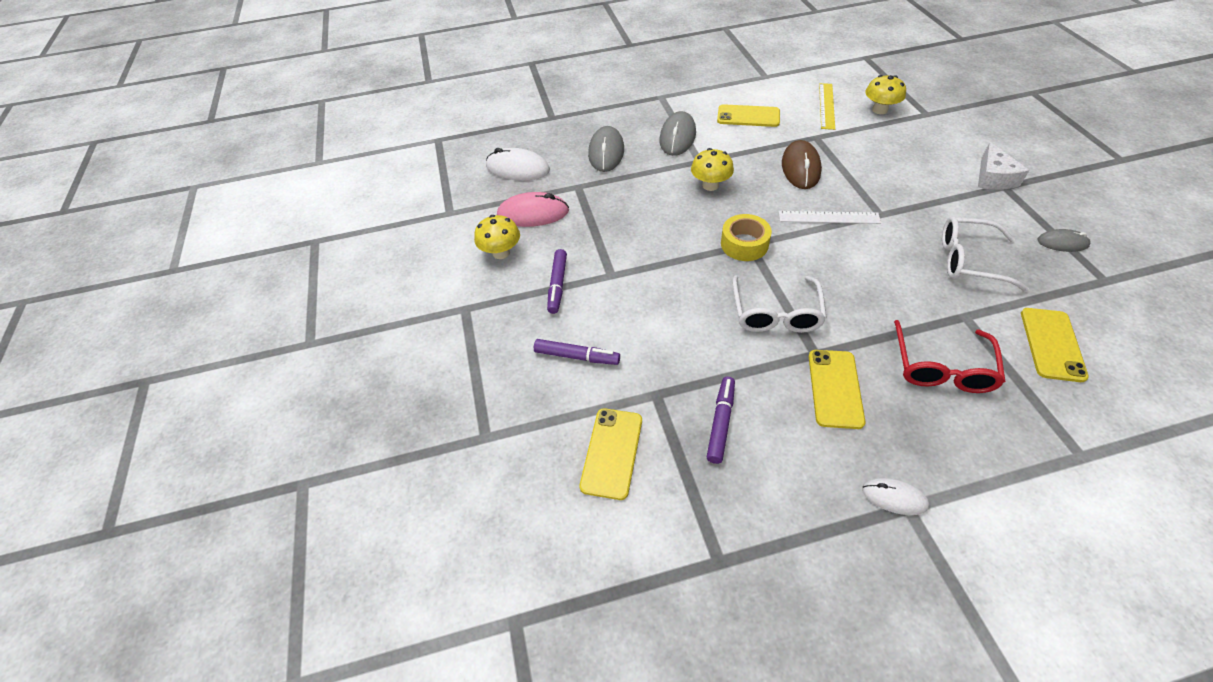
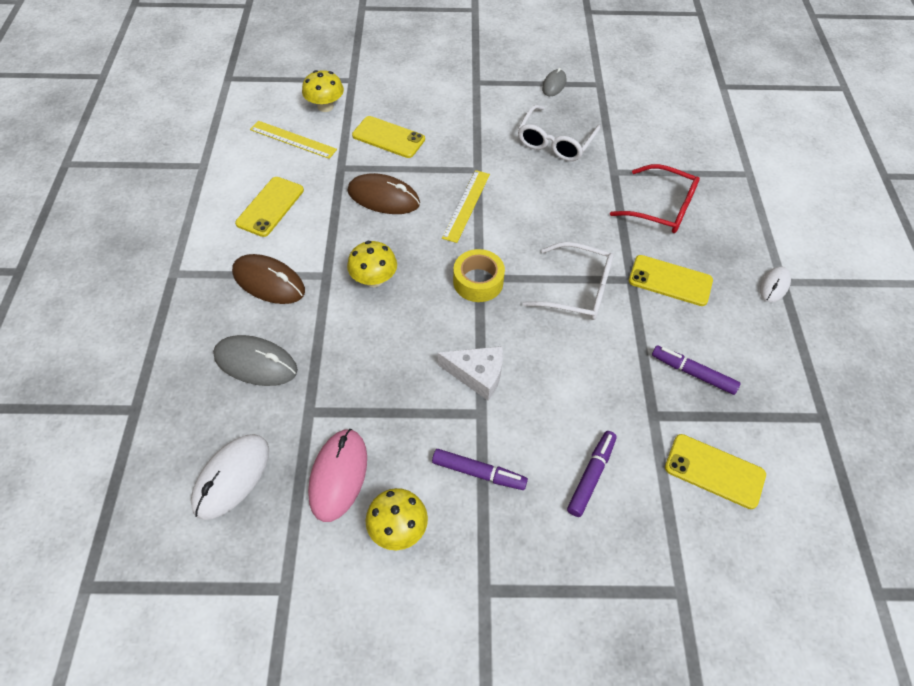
camera: 80 degrees left, 5 degrees up
grey mouse [659,111,696,156] -> brown mouse [232,254,305,304]
white ruler [779,211,881,224] -> yellow ruler [442,170,490,243]
white cheese [978,142,1029,190] -> white cheese moved to [438,346,503,400]
yellow phone [1021,308,1089,382] -> yellow phone moved to [352,116,425,158]

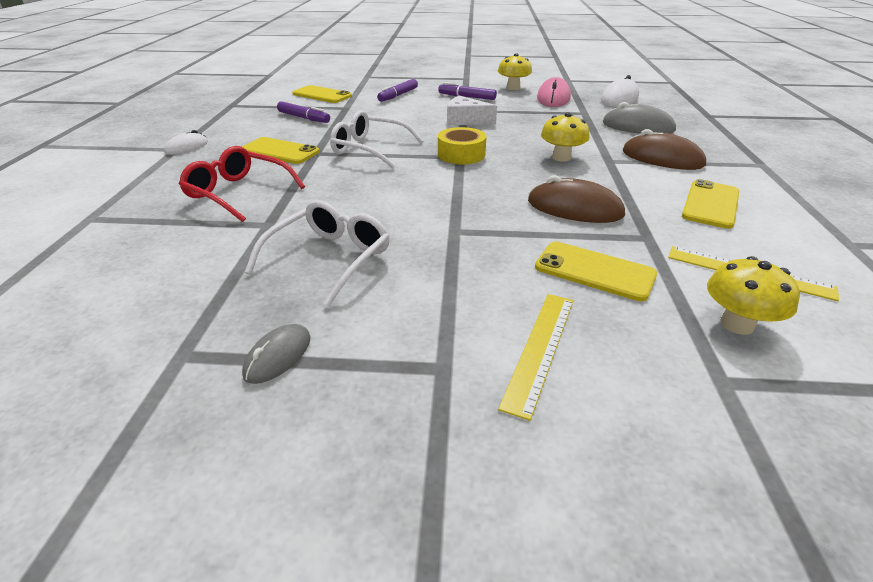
camera: 175 degrees left, 20 degrees down
yellow ruler [442,170,490,243] -> yellow ruler moved to [498,294,573,421]

